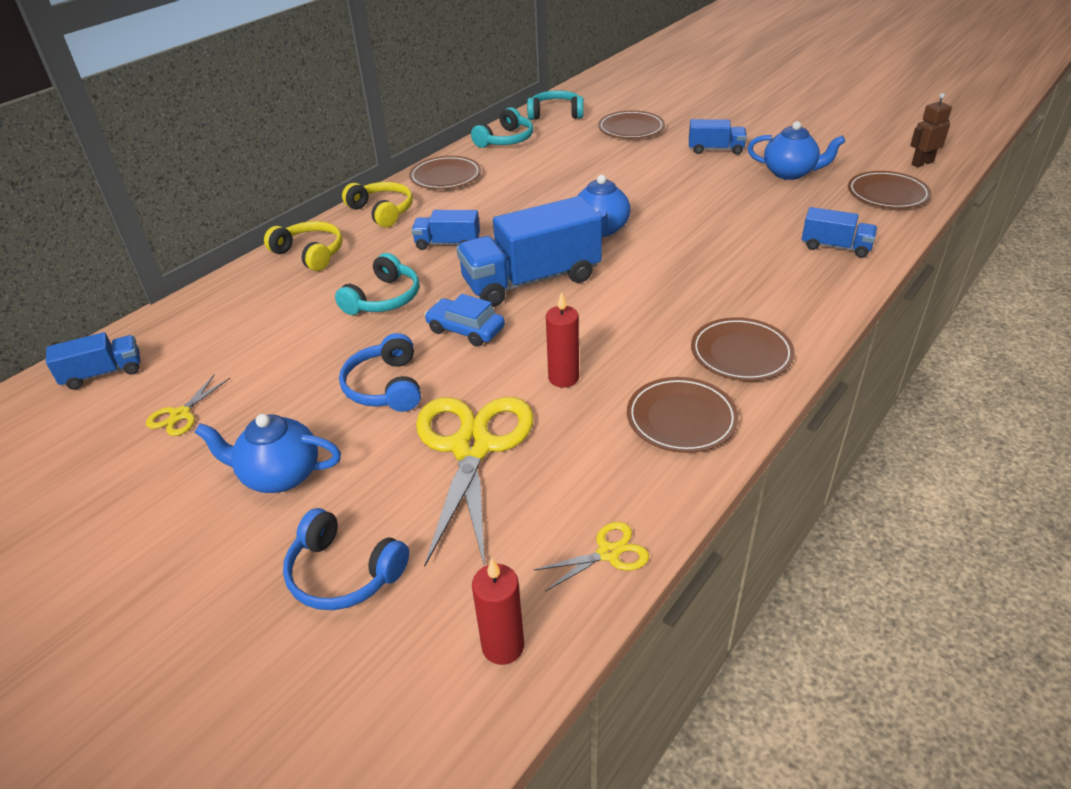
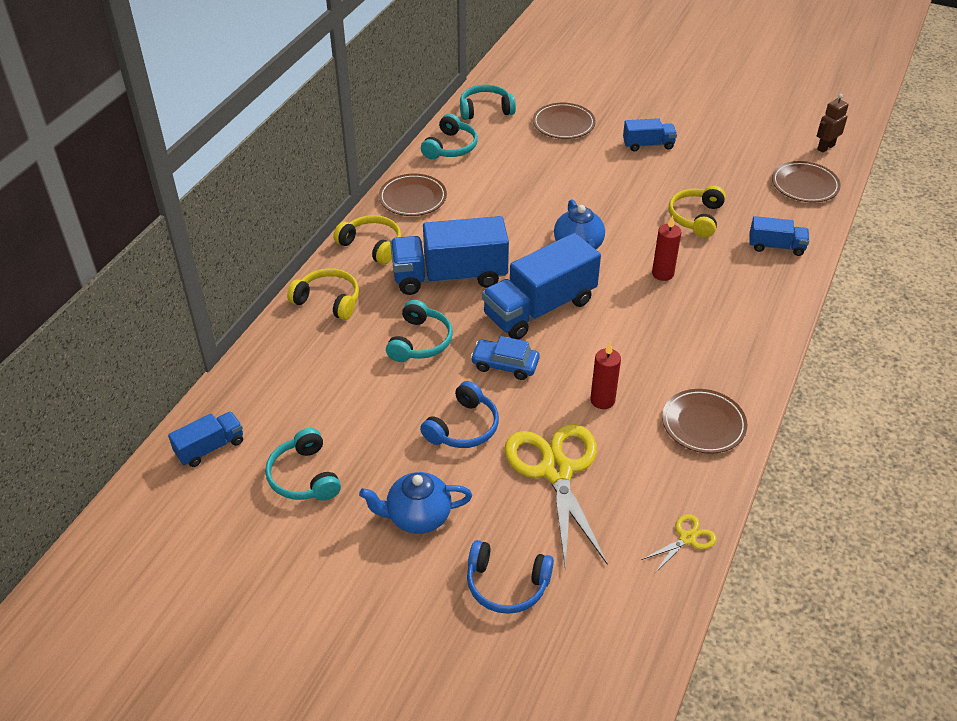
camera: 15 degrees left, 5 degrees up
yellow scissors [146,374,230,436] -> turquoise headphones [265,428,341,501]
blue headphones [339,333,421,412] -> blue headphones turned 120 degrees counterclockwise [420,381,499,448]
blue truck [411,210,480,250] -> blue truck [390,216,509,295], size x1.95
red candle [472,559,524,665] -> red candle moved to [652,216,682,281]
brown plate [691,317,795,381] -> none
blue teapot [747,121,845,180] -> none
none -> yellow headphones [669,186,726,238]

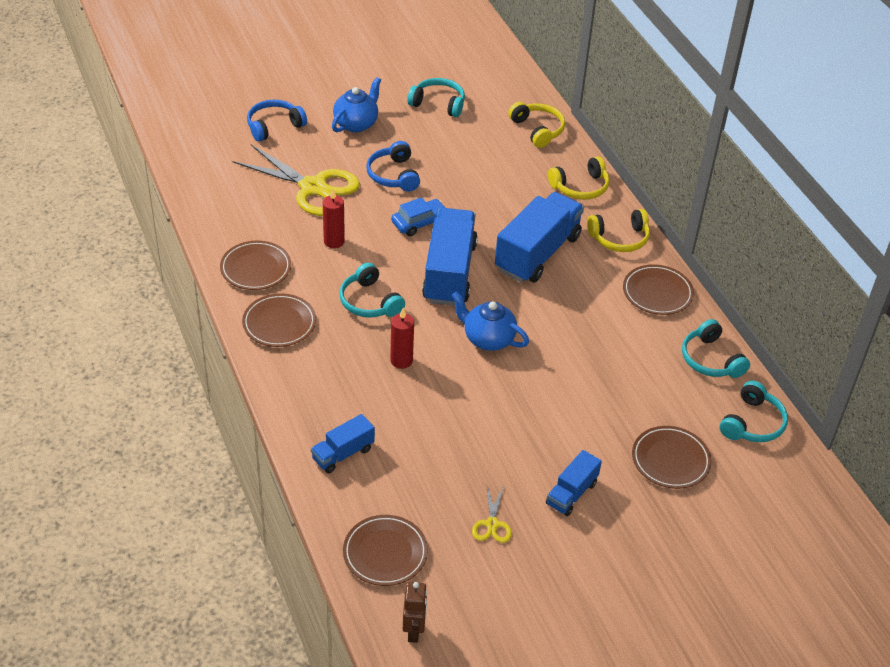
camera: 130 degrees right, 0 degrees up
blue truck [168,411,243,467] -> none
turquoise headphones [386,300,453,362] -> turquoise headphones moved to [339,263,405,317]
yellow scissors [641,514,717,573] -> yellow scissors moved to [472,484,512,543]
yellow headphones [669,186,726,238] -> yellow headphones moved to [508,102,565,148]
none -> brown plate [242,293,316,347]

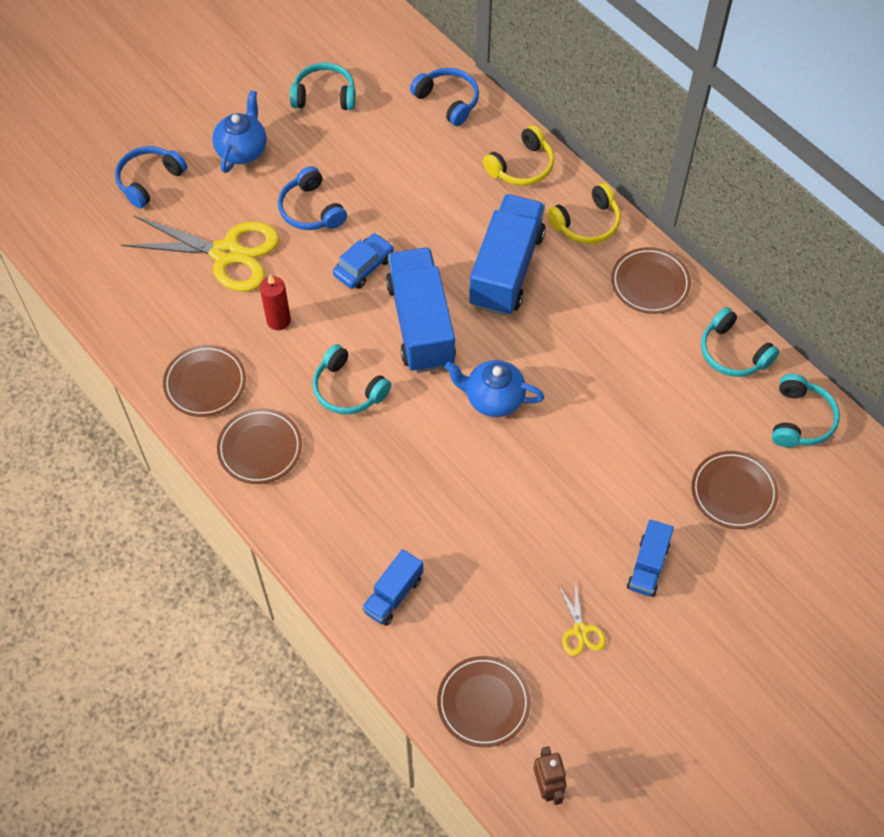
camera: 15 degrees left, 15 degrees up
red candle [390,308,414,369] -> none
yellow headphones [508,102,565,148] -> blue headphones [410,68,479,126]

